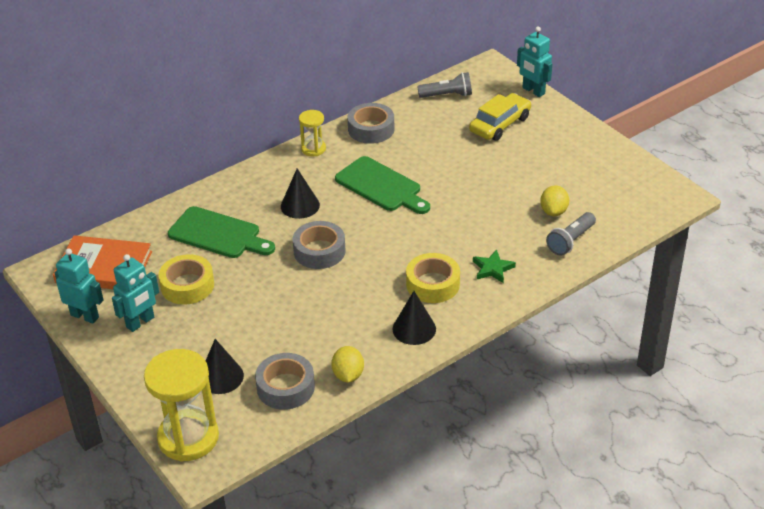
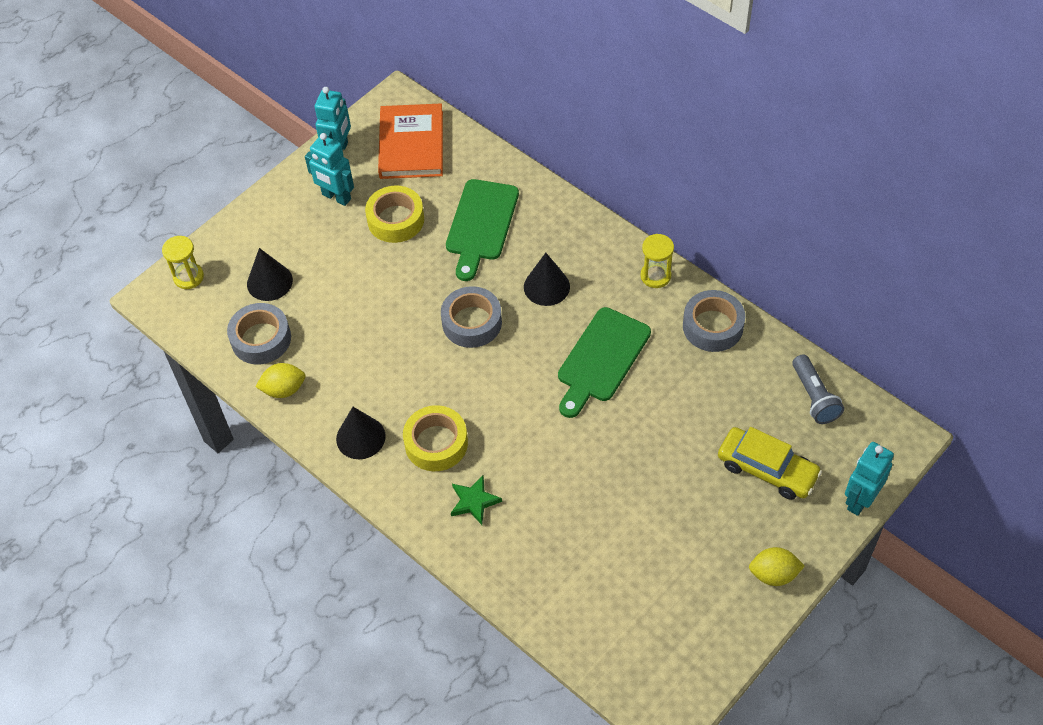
camera: 80 degrees right, 15 degrees up
yellow hourglass [144,349,219,462] -> yellow hourglass [162,236,204,289], size x0.51
yellow lemon [540,185,569,216] -> yellow lemon moved to [749,547,805,586]
grey flashlight [546,212,596,256] -> none

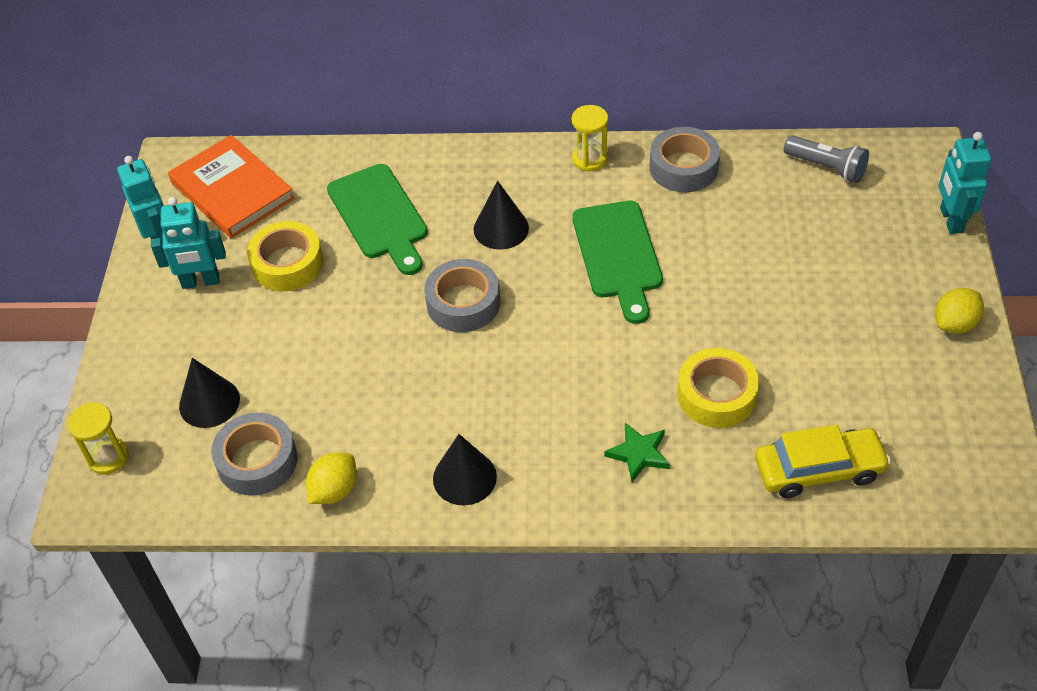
camera: 40 degrees left, 5 degrees down
yellow tape [403,405,468,471] -> yellow tape moved to [678,348,759,428]
yellow car [718,427,822,500] -> yellow car moved to [755,424,891,498]

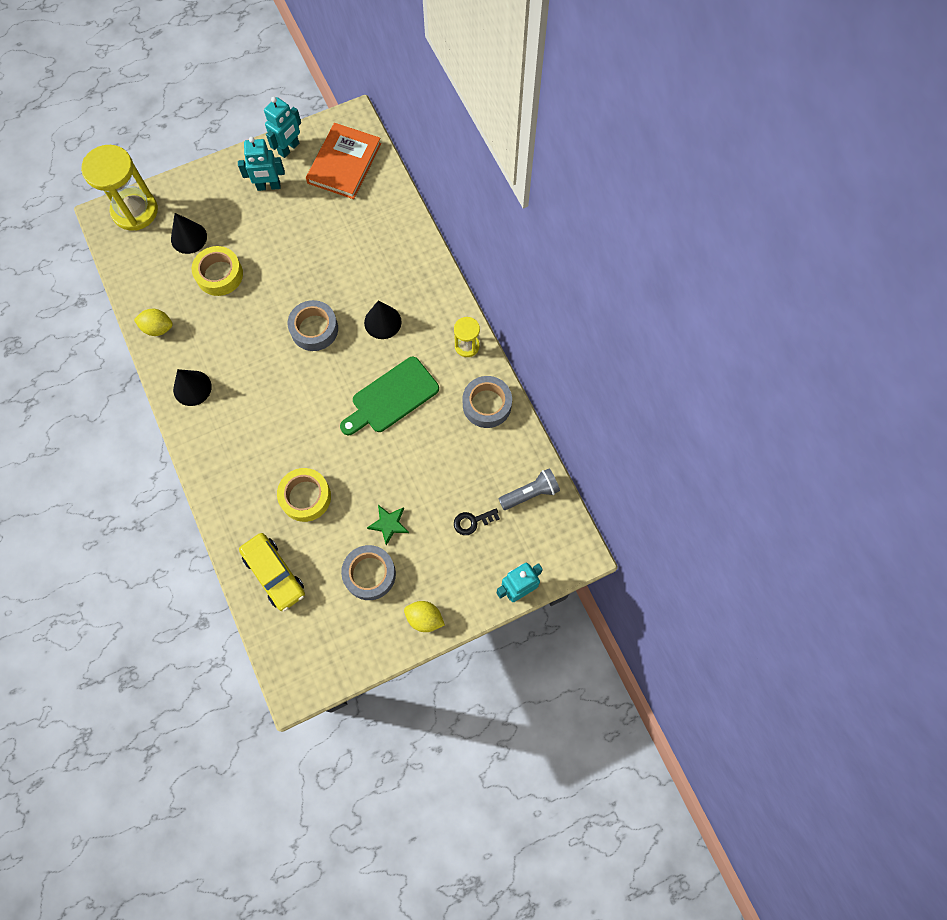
camera: 60 degrees right, 20 degrees up
yellow hourglass [68,403,129,475] -> yellow hourglass [81,145,158,231], size x1.94
turquoise robot [151,197,226,289] -> turquoise robot turned 60 degrees counterclockwise [238,137,285,191]
grey tape [211,413,297,496] -> grey tape moved to [341,545,396,600]
yellow tape [247,221,323,292] -> yellow tape moved to [192,246,243,296]
green cutting board [327,164,428,275] -> none
green star [604,423,670,482] -> green star moved to [367,505,409,546]
grey flashlight [784,135,869,183] -> grey flashlight turned 120 degrees counterclockwise [499,468,560,510]
none -> black key [454,509,500,535]

